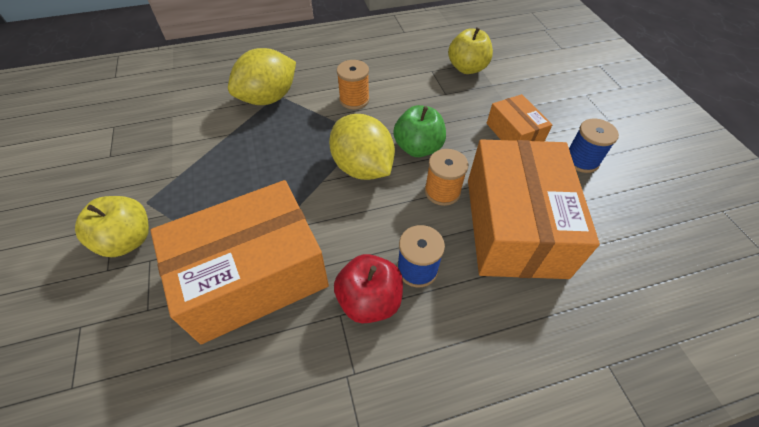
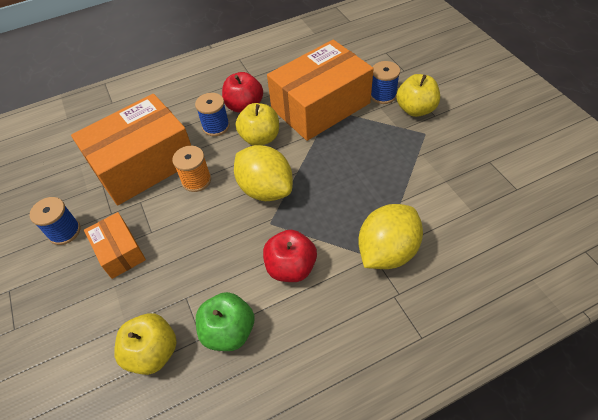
camera: 175 degrees right, 0 degrees up
orange spool [337,60,370,110] -> red apple [263,230,317,282]
green apple [393,105,446,157] -> green apple moved to [196,292,254,351]
orange box [468,139,600,279] -> orange box turned 60 degrees clockwise [71,94,191,206]
none -> yellow apple [236,103,279,146]
none -> blue spool [371,61,400,104]

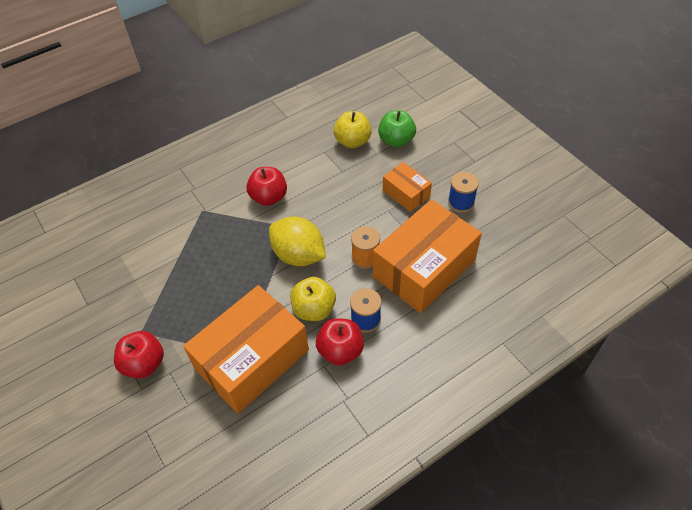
camera: 170 degrees right, 0 degrees up
green apple [196,292,254,351] -> green apple moved to [378,110,416,148]
yellow lemon [358,204,423,269] -> none
blue spool [371,61,400,104] -> none
yellow apple [396,74,440,117] -> red apple [114,331,164,379]

